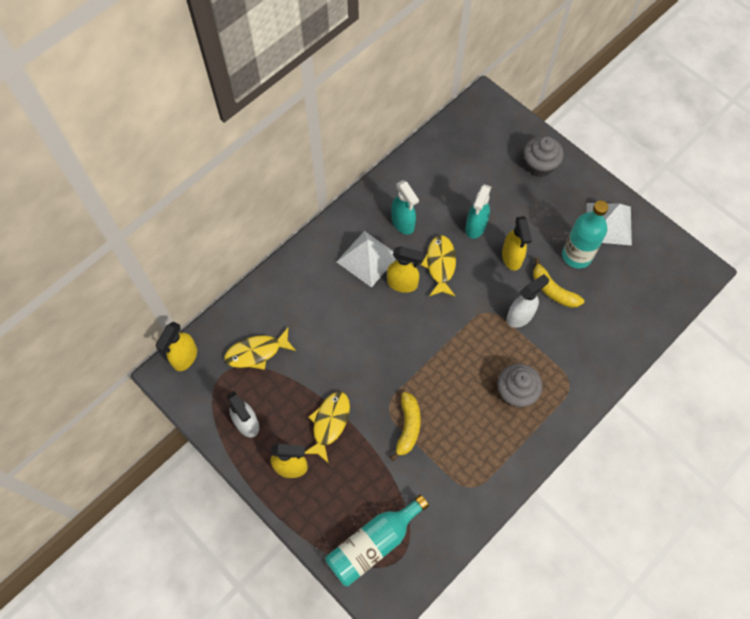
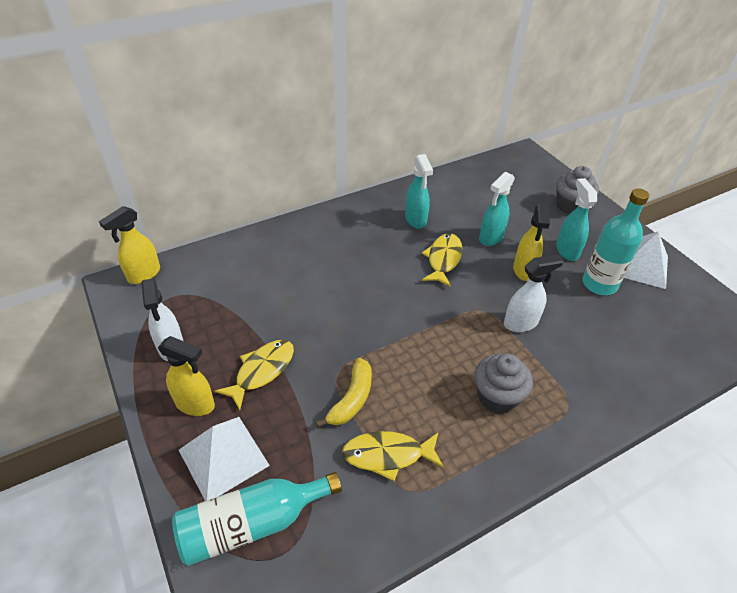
camera: 15 degrees right, 20 degrees down
yellow fish [224,328,296,370] -> yellow fish moved to [342,431,444,481]
white pyramid [337,231,396,288] -> white pyramid moved to [179,417,270,501]
yellow spray bottle [387,246,424,293] -> none
yellow banana [533,258,584,308] -> none
none -> turquoise spray bottle [556,178,597,261]

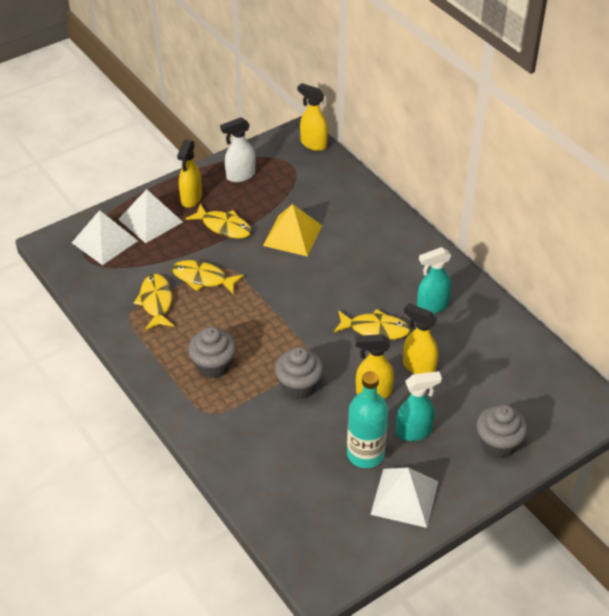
camera: 85 degrees right, 0 degrees up
turquoise bottle [172,472,342,566] -> white pyramid [72,210,138,265]
yellow banana [316,358,372,427] -> yellow fish [172,260,244,295]
turquoise spray bottle [479,172,515,246] -> yellow spray bottle [403,303,438,374]
white spray bottle [504,254,564,332] -> grey cupcake [275,347,323,399]
none -> yellow pyramid [263,204,322,257]

